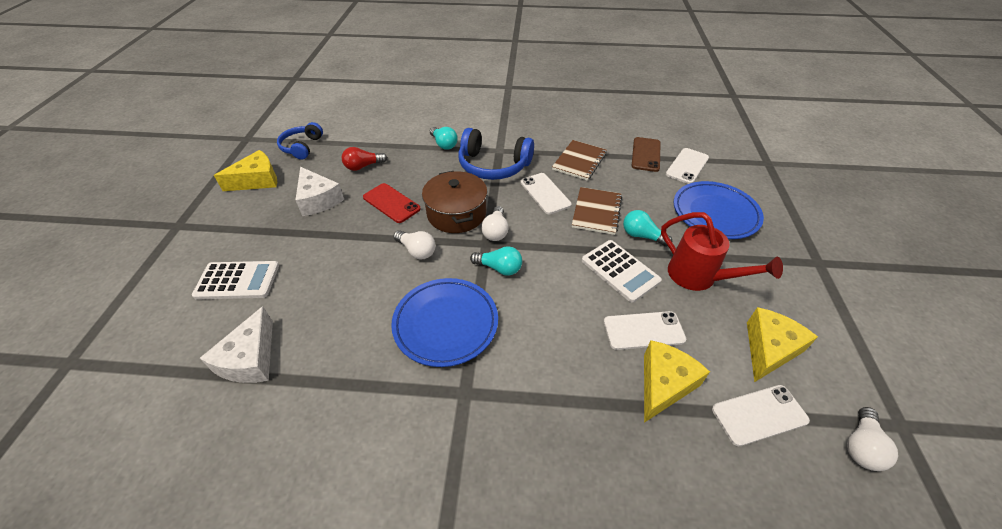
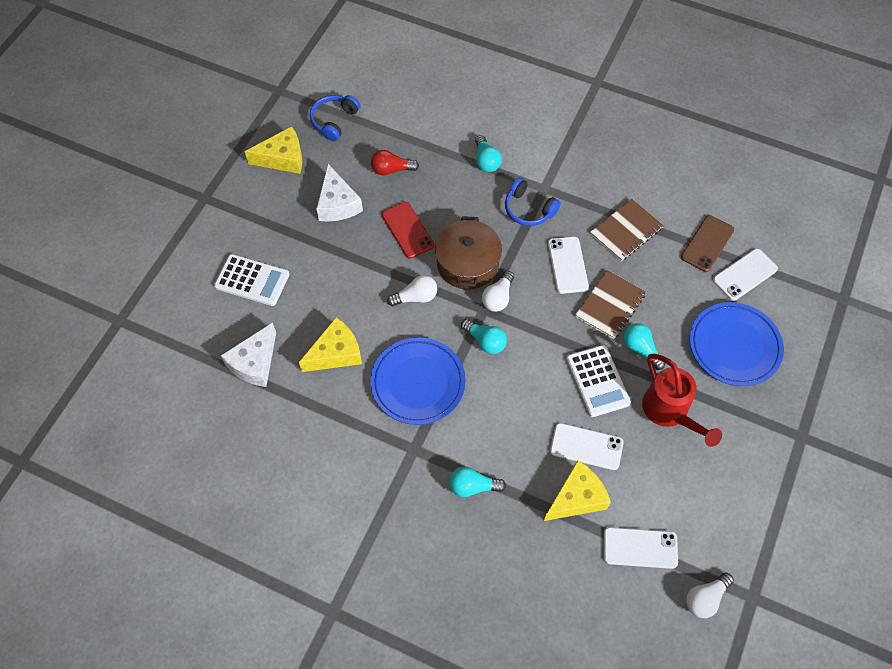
camera: 20 degrees right, 15 degrees up
white light bulb [393,230,436,259] -> white light bulb turned 75 degrees counterclockwise [387,275,437,306]
blue headphones [458,128,534,180] -> blue headphones [505,178,561,226], size x0.63
yellow cheese [747,307,818,382] -> yellow cheese moved to [299,317,362,372]
none -> turquoise light bulb [449,467,506,497]

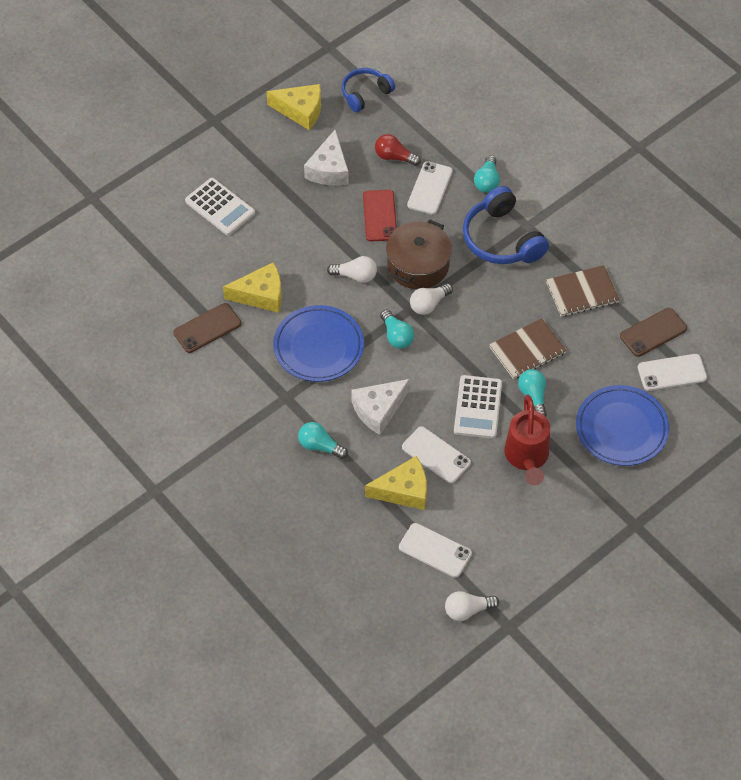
camera: 25 degrees right, 5 degrees down
white cheese [221,322,276,387] -> white cheese moved to [351,379,410,435]
blue headphones [505,178,561,226] -> blue headphones [463,186,549,264], size x1.58
white phone [548,236,589,294] -> white phone moved to [407,161,453,215]
none -> brown phone [173,303,241,353]

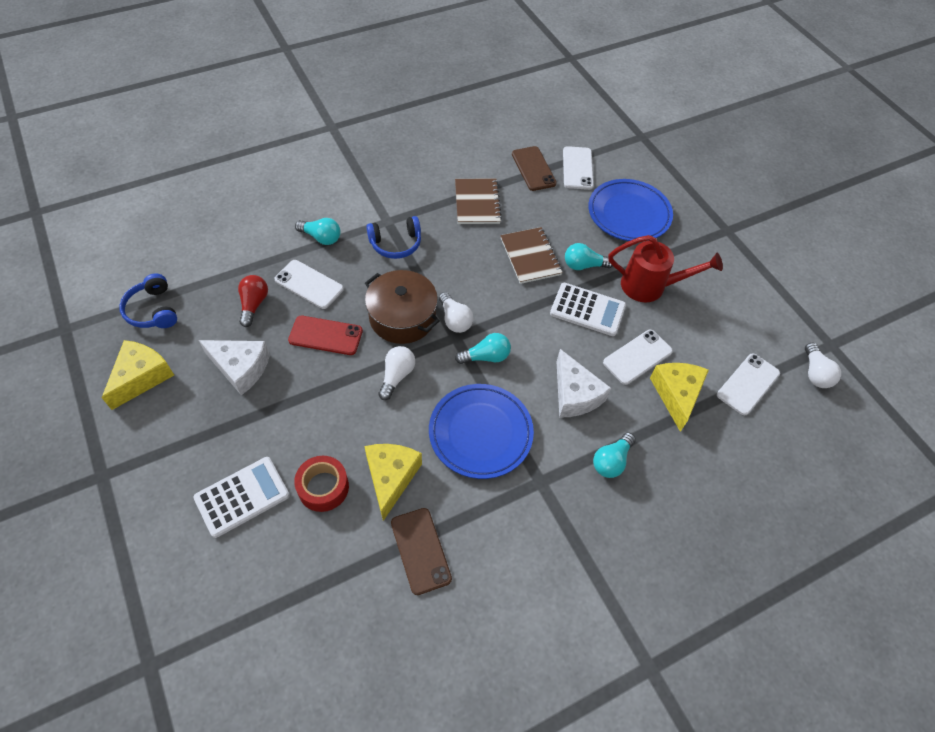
camera: 80 degrees left, 0 degrees up
red light bulb [375,134,421,166] -> red light bulb turned 150 degrees clockwise [238,275,268,327]
blue headphones [463,186,549,264] -> blue headphones [366,216,421,259], size x0.63
none -> red tape [294,456,349,512]

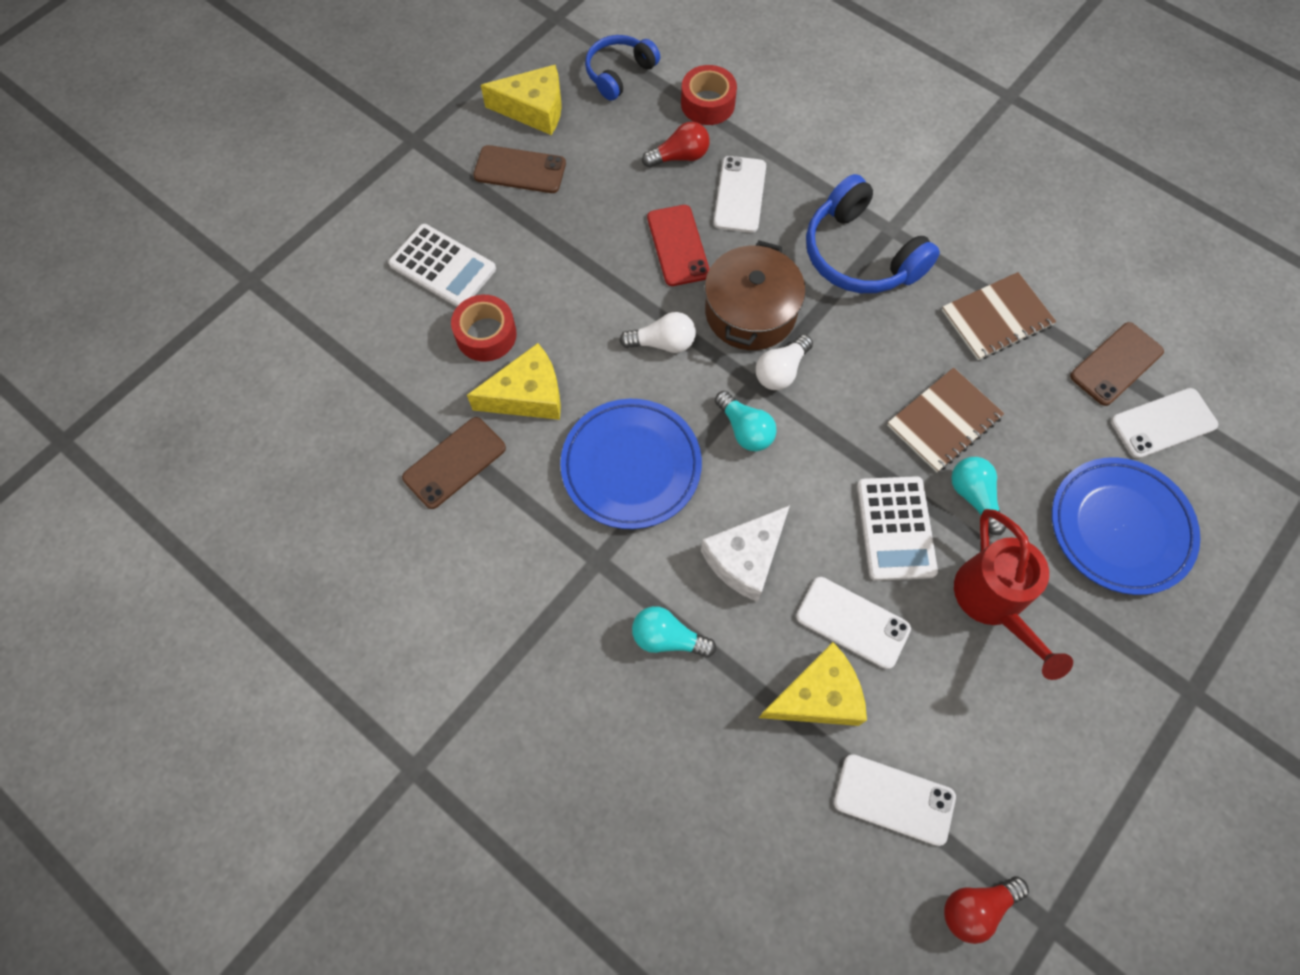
camera: 70 degrees right, 10 degrees up
white cheese [199,340,270,395] -> none
turquoise light bulb [295,218,341,245] -> none
blue headphones [366,216,421,259] -> blue headphones [806,174,940,293], size x1.58
white light bulb [805,343,841,388] -> red light bulb [944,876,1029,944]
none -> brown phone [473,145,566,193]
none -> red tape [681,65,737,125]

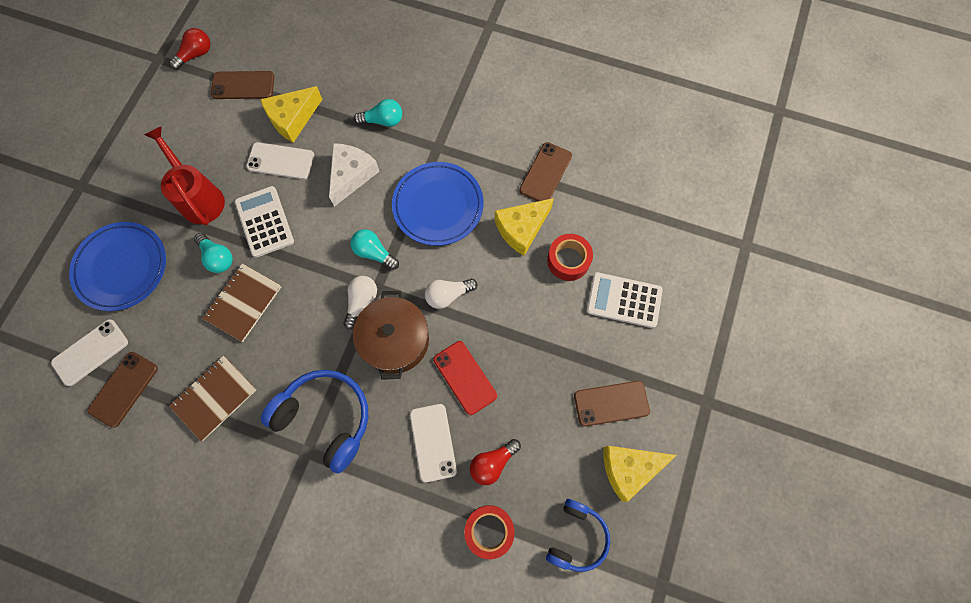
camera: 160 degrees right, 5 degrees up
white phone [834,754,956,846] -> brown phone [211,71,274,99]

